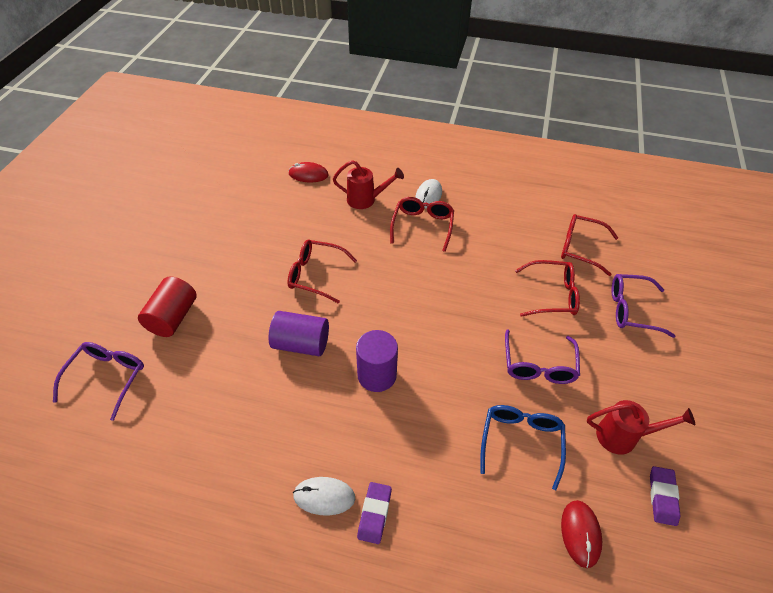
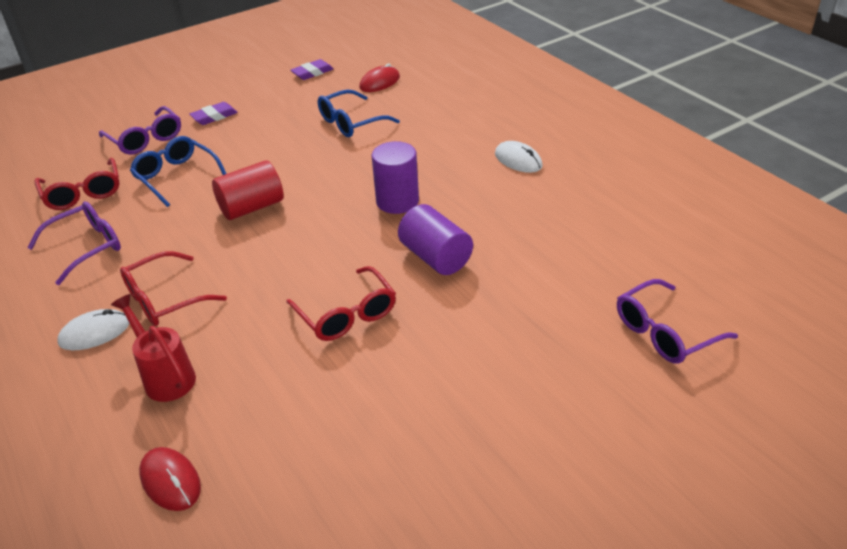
camera: 135 degrees left, 10 degrees down
red cylinder [138,277,197,337] -> red cylinder moved to [212,160,284,220]
purple eraser [357,482,392,544] -> purple eraser moved to [189,102,238,125]
purple glasses [505,329,580,384] -> purple glasses moved to [27,201,121,285]
red glasses [515,260,580,317] -> blue glasses [130,136,226,207]
red watering can [587,400,695,455] -> none

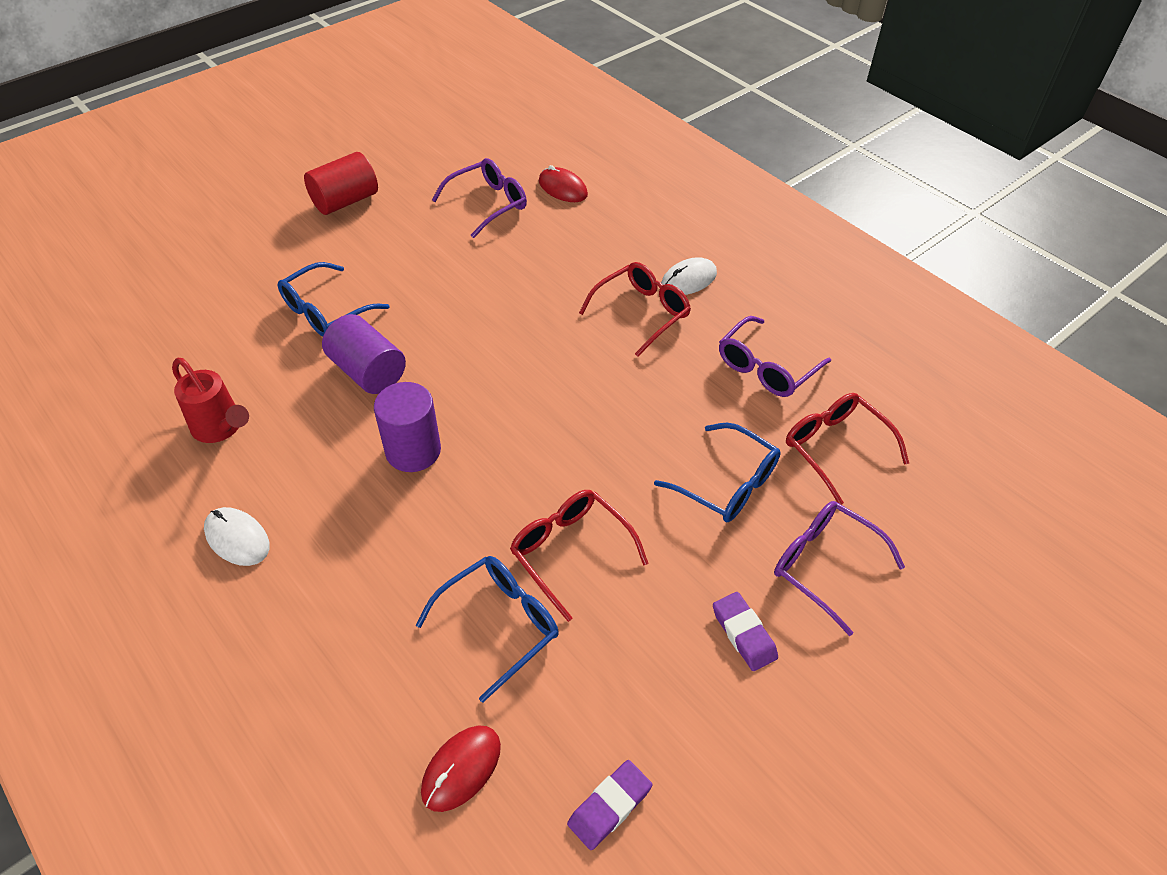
camera: 170 degrees right, 10 degrees up
red watering can [111,294,196,402] -> red watering can moved to [172,358,249,443]
purple eraser [189,102,238,125] -> purple eraser turned 75 degrees counterclockwise [713,592,778,671]
red cylinder [212,160,284,220] -> red cylinder moved to [304,152,378,215]
red glasses [286,266,396,341] -> red glasses moved to [510,490,648,622]
purple glasses [617,279,738,364] -> purple glasses moved to [432,158,527,238]
none -> blue glasses [277,262,390,336]

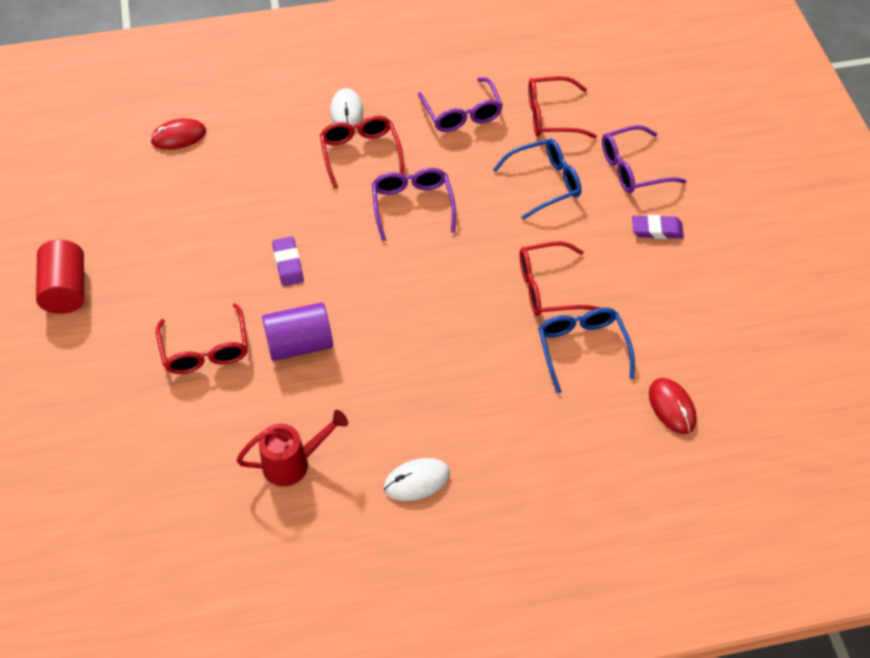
camera: 60 degrees left, 5 degrees up
blue glasses [277,262,390,336] -> red glasses [156,303,248,374]
purple cylinder [374,382,441,472] -> none
purple glasses [432,158,527,238] -> purple glasses moved to [372,168,456,242]
purple eraser [567,760,652,850] -> purple eraser moved to [272,236,304,286]

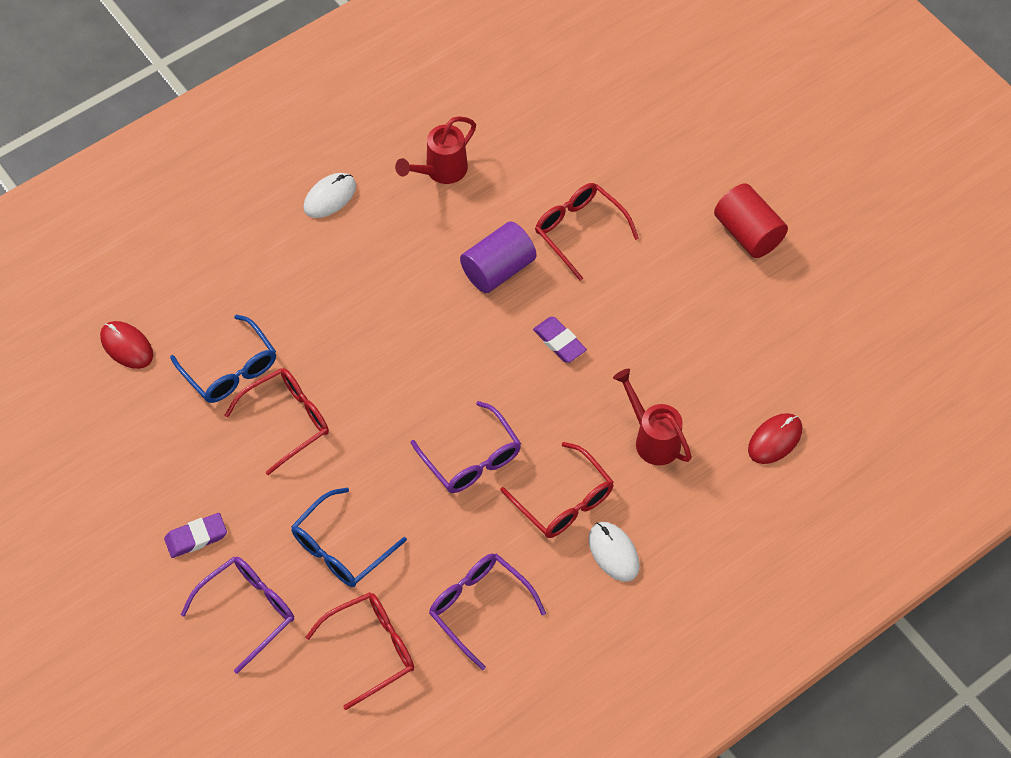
camera: 155 degrees right, 5 degrees up
none -> red watering can [613,369,692,465]

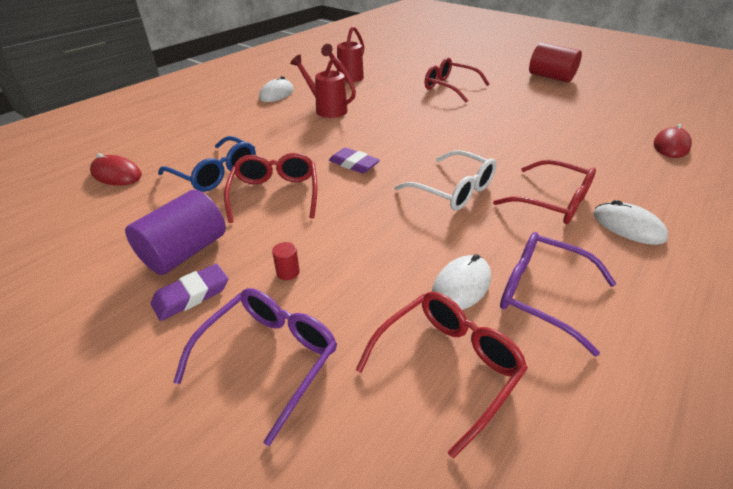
camera: 15 degrees left, 20 degrees down
red glasses [224,368,329,475] -> red glasses turned 45 degrees counterclockwise [224,153,318,223]
blue glasses [291,487,407,587] -> none
purple glasses [411,401,521,493] -> white glasses [395,150,496,211]
purple cylinder [460,221,536,293] -> purple cylinder moved to [125,190,226,275]
purple eraser [533,317,587,363] -> purple eraser moved to [329,147,380,174]
red watering can [613,369,692,465] -> red watering can moved to [290,55,356,118]
none -> red cylinder [272,242,300,280]
none -> white mouse [432,254,491,310]

